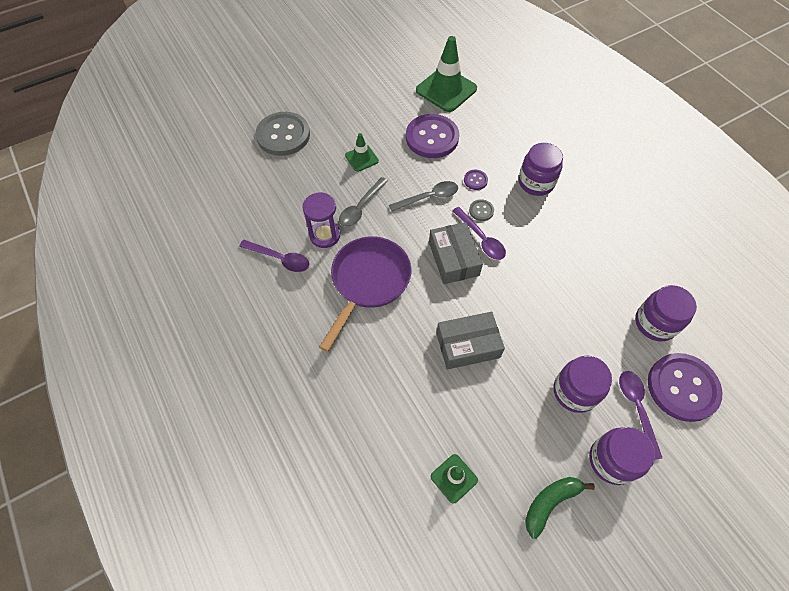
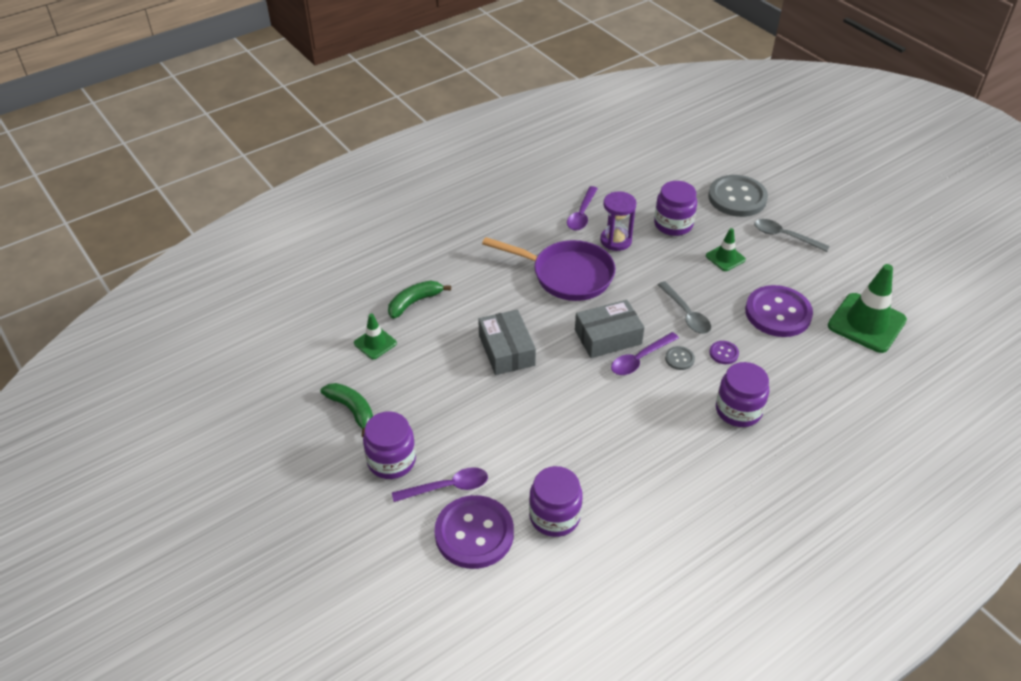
camera: 85 degrees right, 15 degrees down
grey spoon [339,177,388,227] -> grey spoon moved to [754,219,830,252]
purple jar [554,356,612,413] -> purple jar moved to [654,181,697,236]
none -> green banana [388,281,451,319]

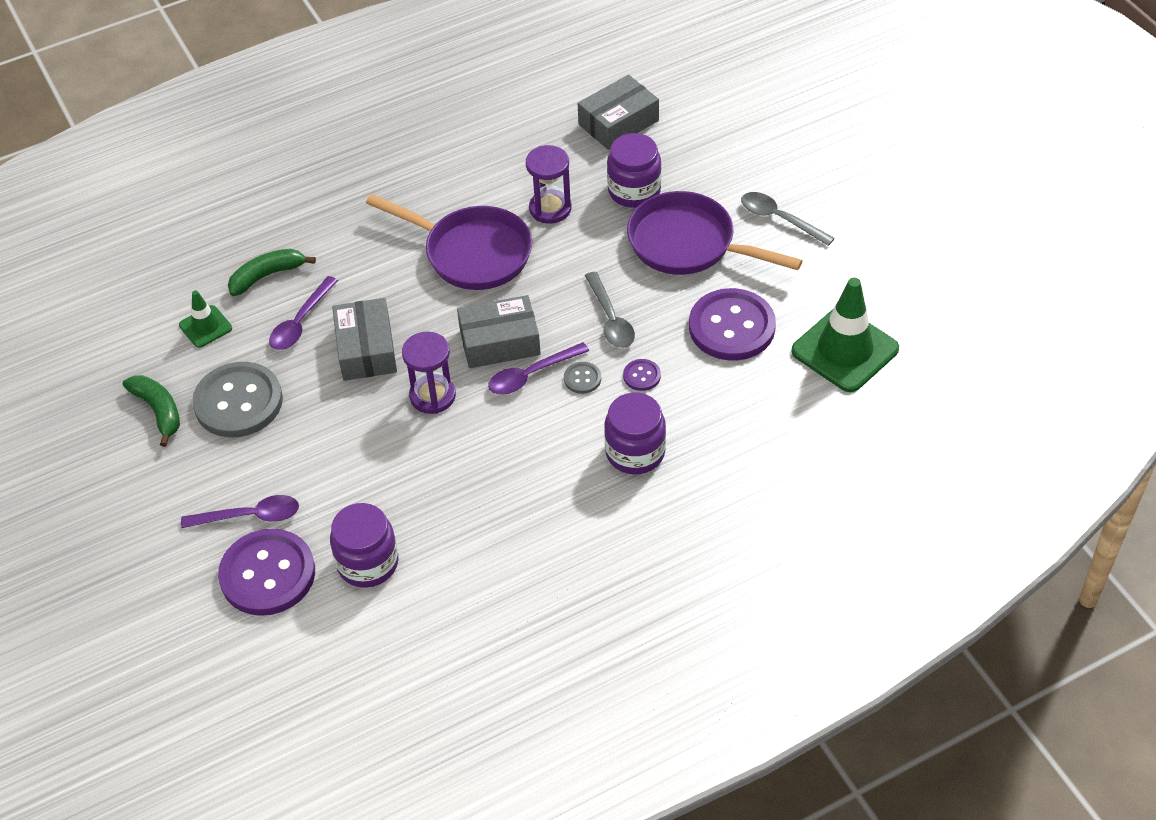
camera: 10 degrees right, 5 degrees up
purple jar [363,411,416,479] -> none
purple spoon [567,186,598,231] -> purple spoon moved to [269,276,338,350]
green traffic cone [706,228,746,271] -> purple pan [627,191,803,275]
grey button [708,175,768,217] -> grey button moved to [192,362,283,437]
none -> purple hourglass [402,332,456,414]
none -> grey box [578,75,659,150]

